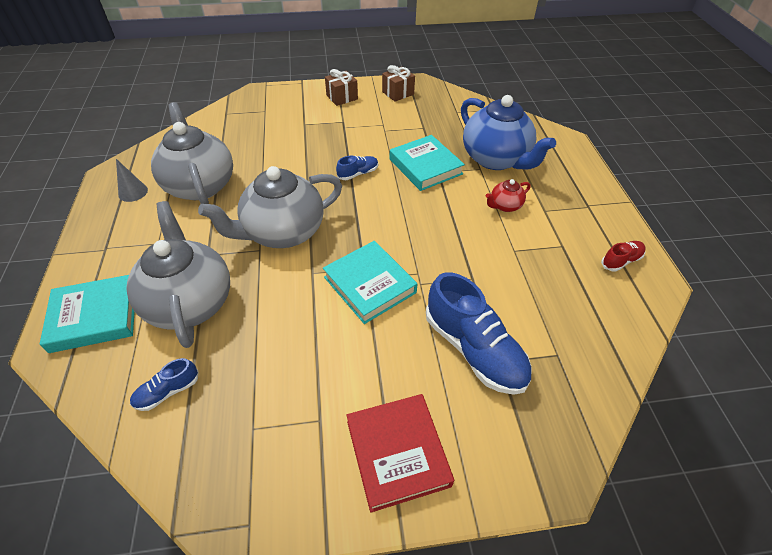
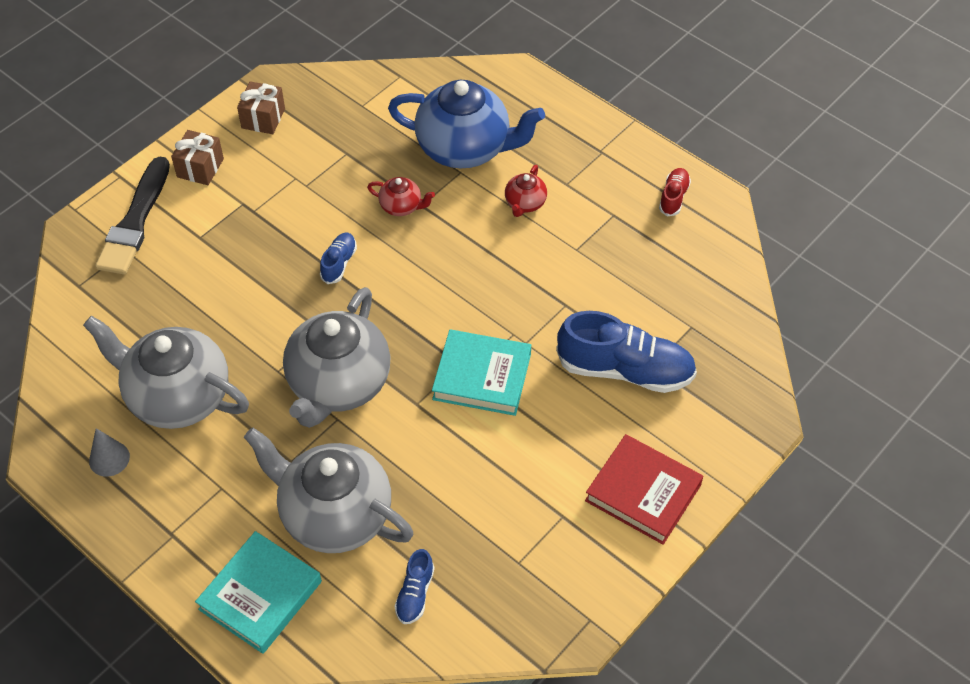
camera: 40 degrees left, 5 degrees up
turquoise book [390,135,465,191] -> red teapot [367,177,435,216]
none -> black brush [95,157,170,274]

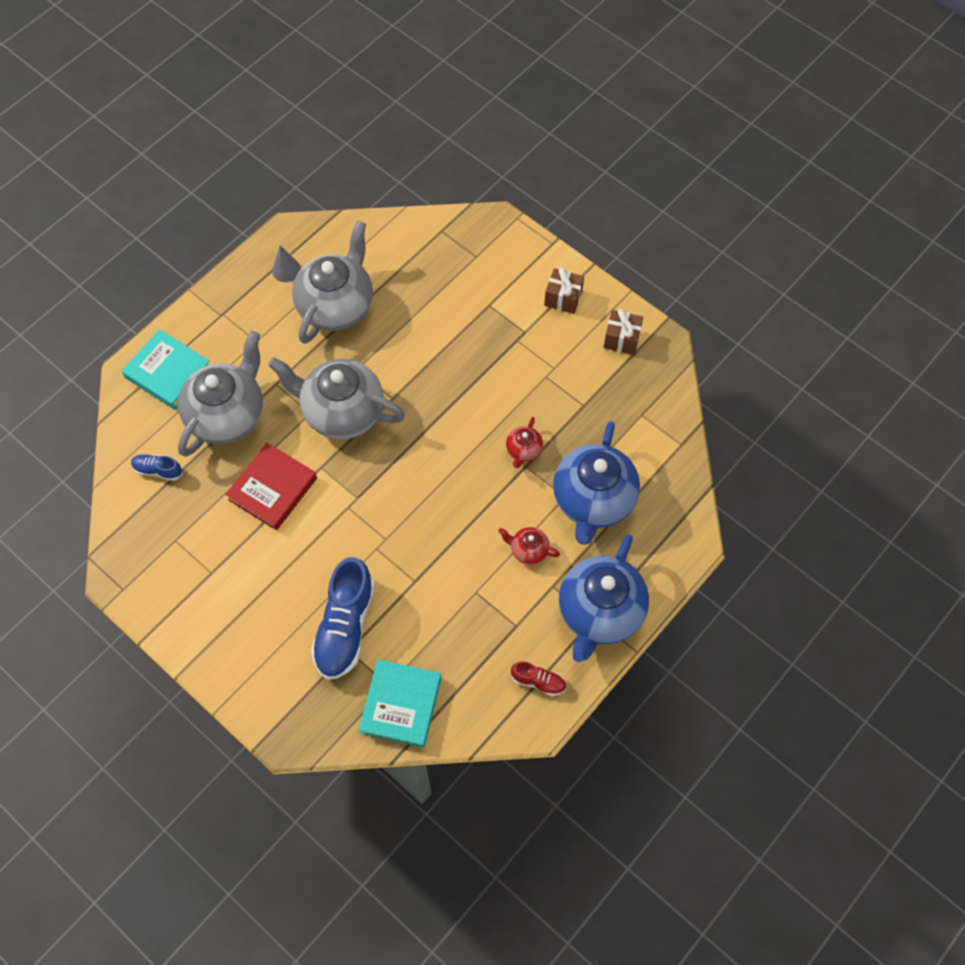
camera: 90 degrees right, 10 degrees up
black brush [95,157,170,274] -> none
blue shoe [320,233,357,284] -> none
turquoise book [432,330,531,416] -> turquoise book moved to [359,659,441,748]
red book [585,434,703,545] -> red book moved to [225,443,317,530]
none -> blue teapot [559,534,649,662]

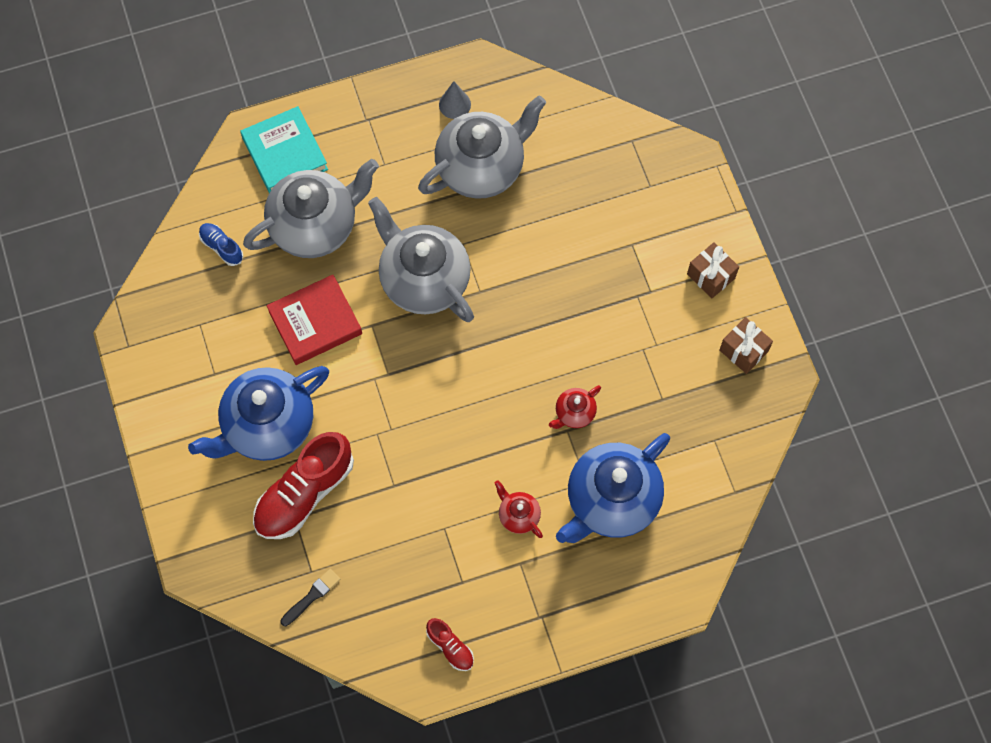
camera: 30 degrees right, 5 degrees up
blue shoe [311,557,375,680] -> red shoe [253,432,354,539]
turquoise book [359,659,441,748] -> black brush [280,569,340,626]
blue teapot [559,534,649,662] -> blue teapot moved to [188,366,329,461]

